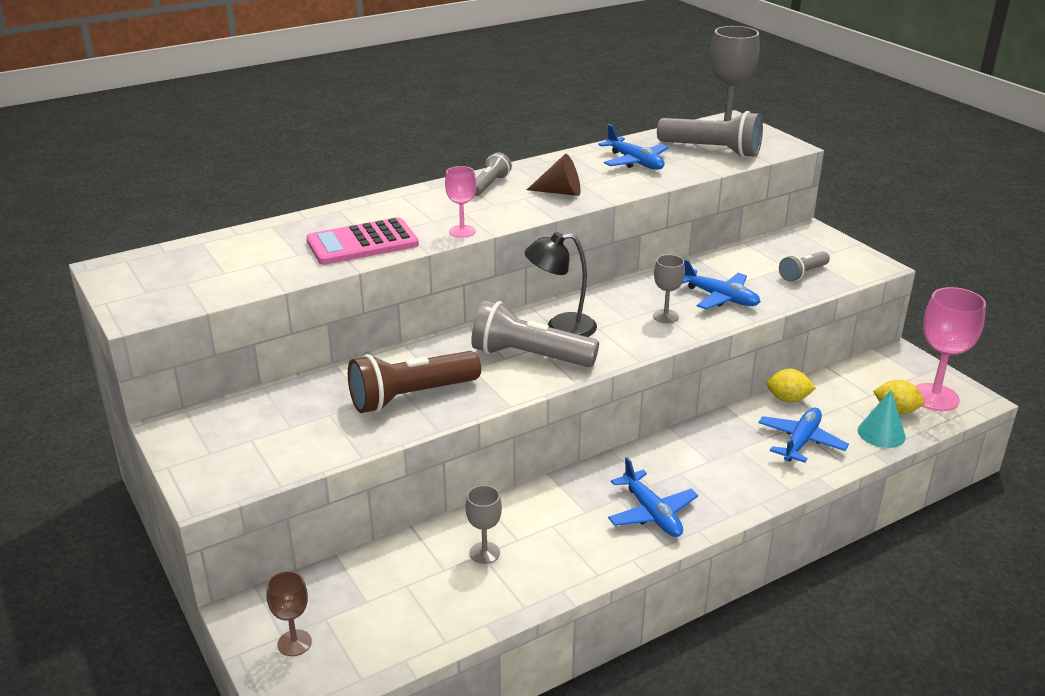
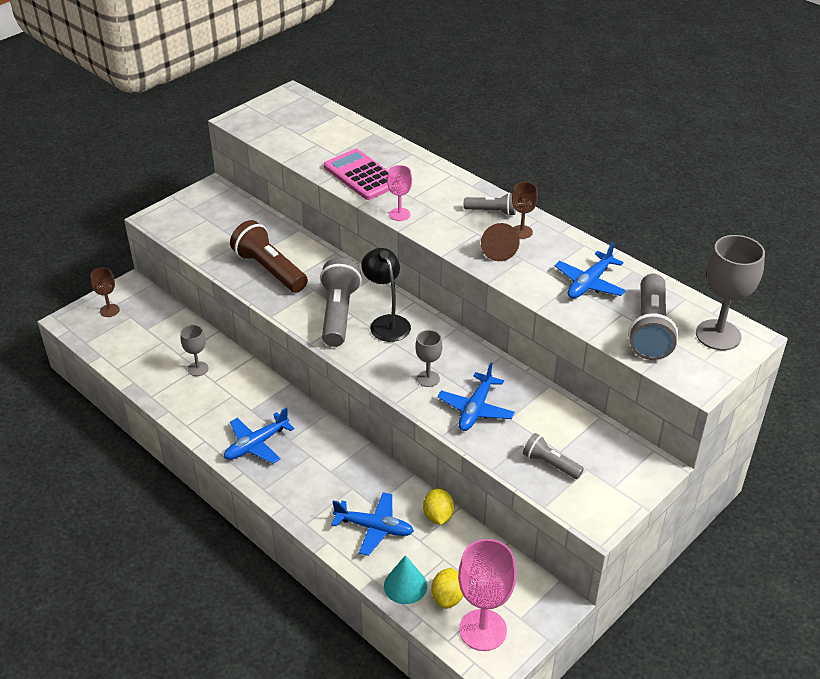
camera: 75 degrees right, 10 degrees up
none -> brown goblet [512,182,538,239]

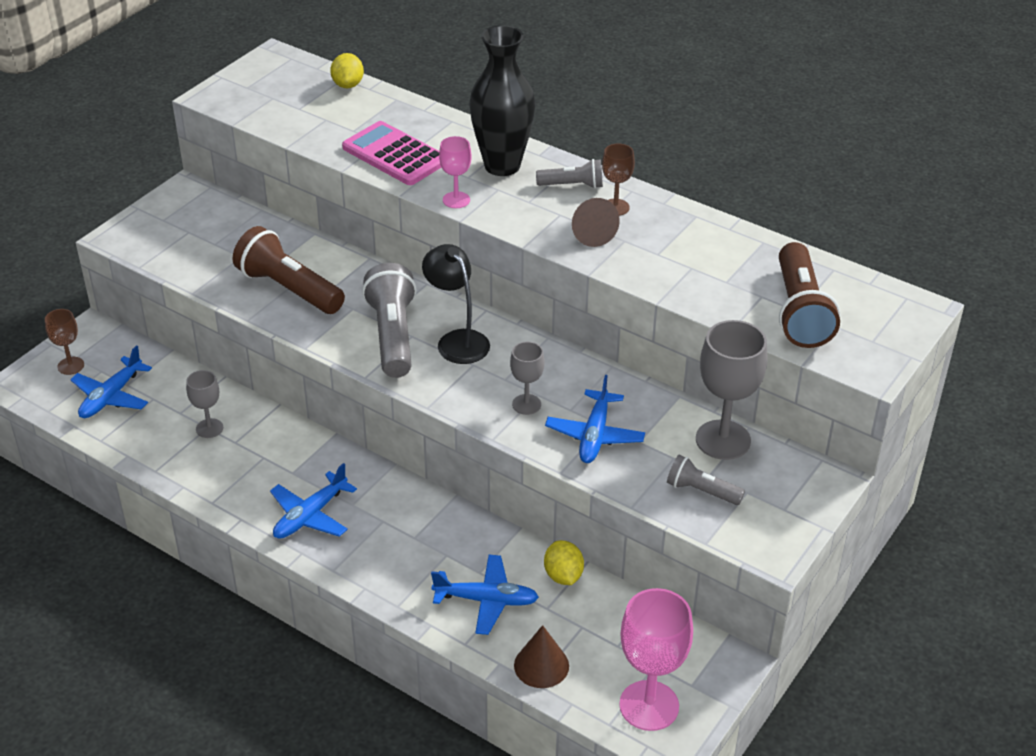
camera: 10 degrees left, 0 degrees up
turquoise cone [384,555,427,604] -> brown cone [514,625,569,688]
yellow lemon [431,568,463,609] -> yellow lemon moved to [330,53,364,88]
blue plane [555,242,626,299] -> blue plane moved to [70,345,152,418]
grey flashlight [628,274,678,360] -> brown flashlight [779,242,840,348]
grey goblet [696,235,765,350] -> grey goblet moved to [696,320,767,460]
none -> black vase [469,25,536,176]

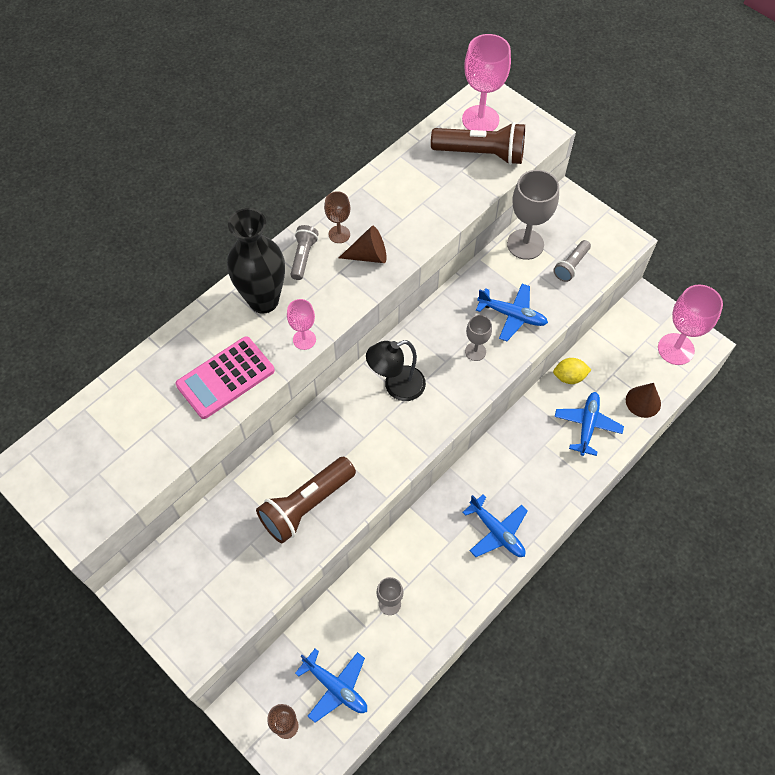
camera: 80 degrees left, 20 degrees up
yellow lemon [330,53,364,88] -> none
grey flashlight [362,263,417,378] -> none
none -> pink goblet [462,34,511,131]

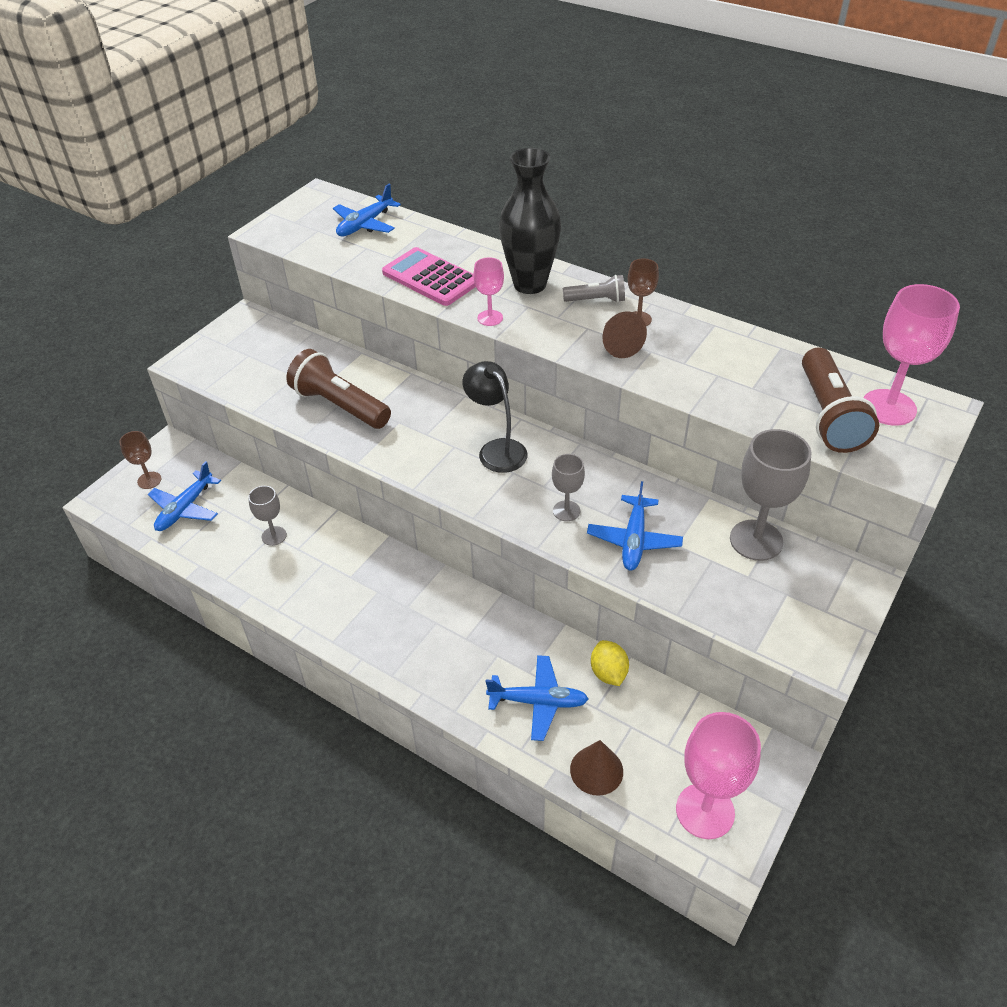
camera: 80 degrees right, 15 degrees down
blue plane [462,494,528,557] -> blue plane moved to [333,184,401,236]
grey flashlight [553,240,591,282] -> none

